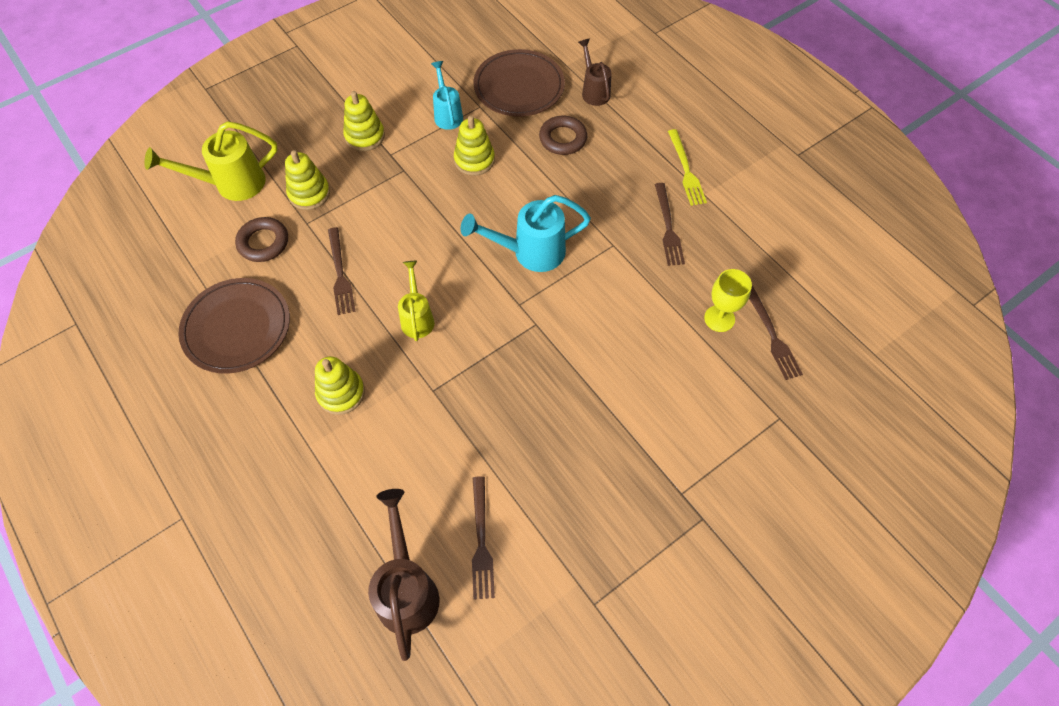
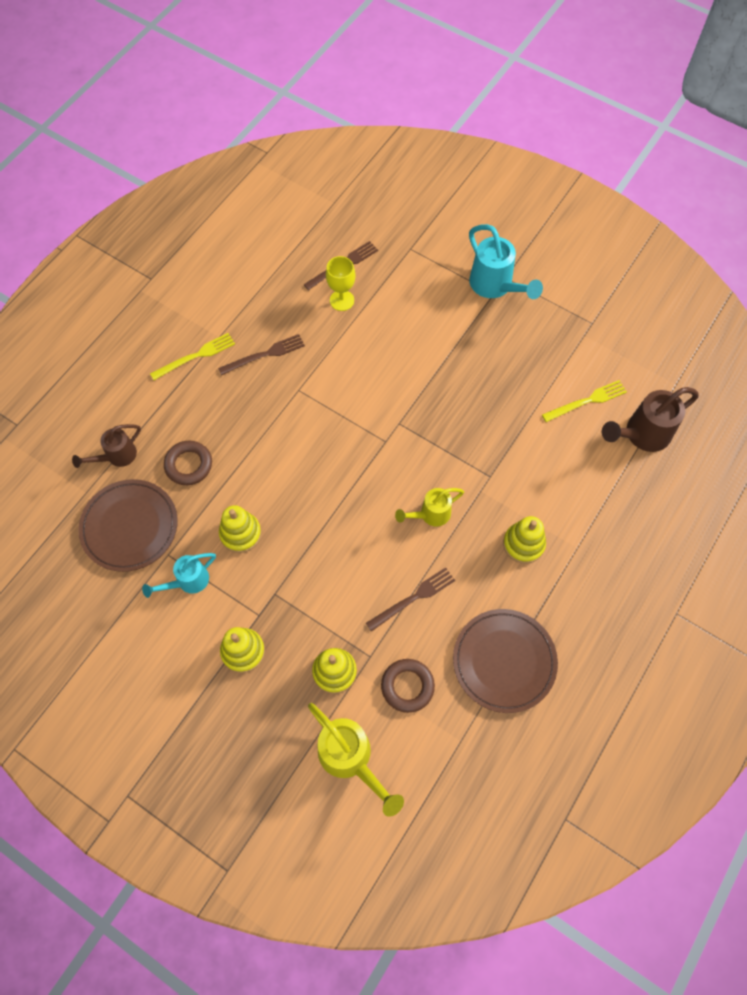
camera: 110 degrees left, 5 degrees up
turquoise watering can [461,195,591,272] -> turquoise watering can moved to [469,224,543,299]
brown fork [472,476,495,600] -> yellow fork [542,380,627,422]

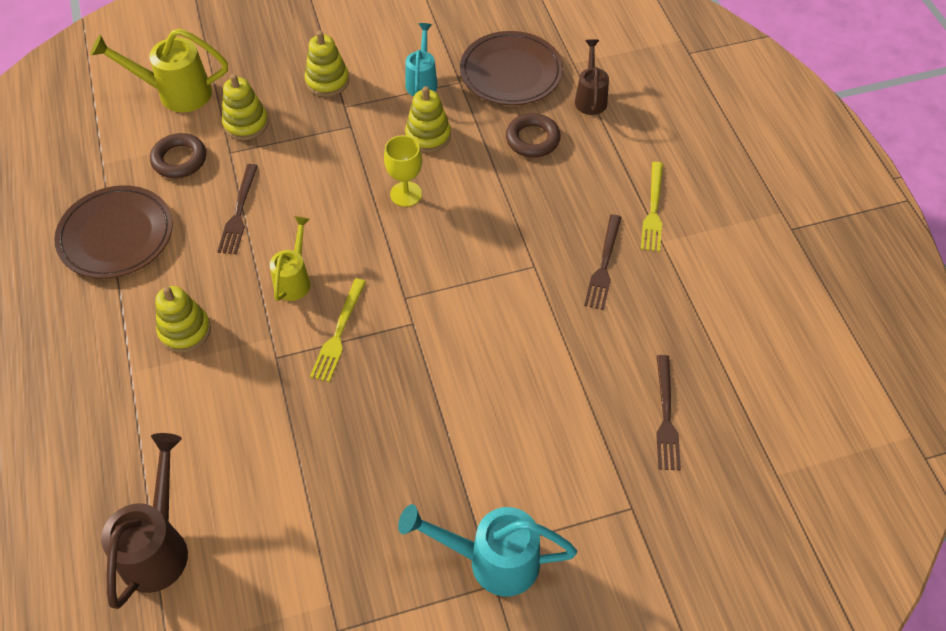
camera: 130 degrees right, 10 degrees down
yellow goblet [326,256,355,311] -> yellow goblet moved to [384,135,422,207]
yellow fork [542,380,627,422] -> yellow fork moved to [310,278,366,382]

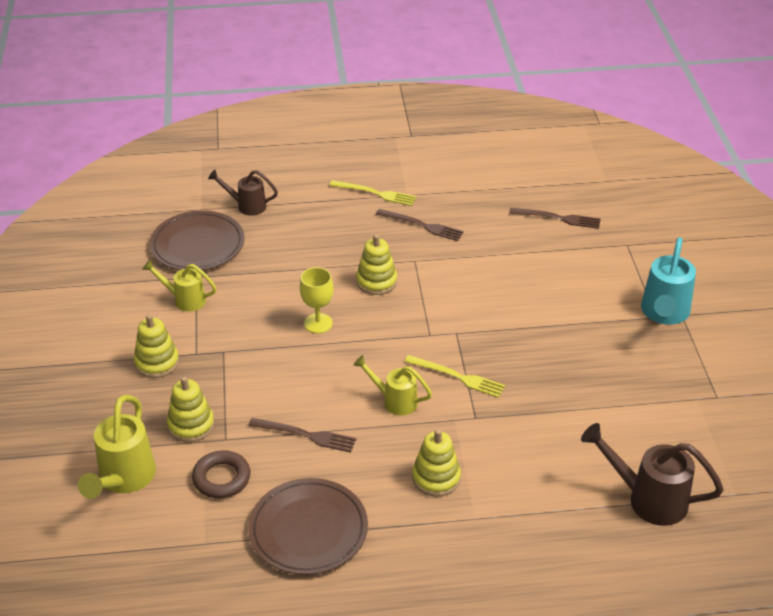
camera: 80 degrees left, 15 degrees down
yellow stacking toy [405,86,451,153] -> yellow stacking toy moved to [356,234,397,295]
turquoise watering can [406,23,438,96] -> yellow watering can [142,259,217,312]
brown ring [506,113,561,157] -> none

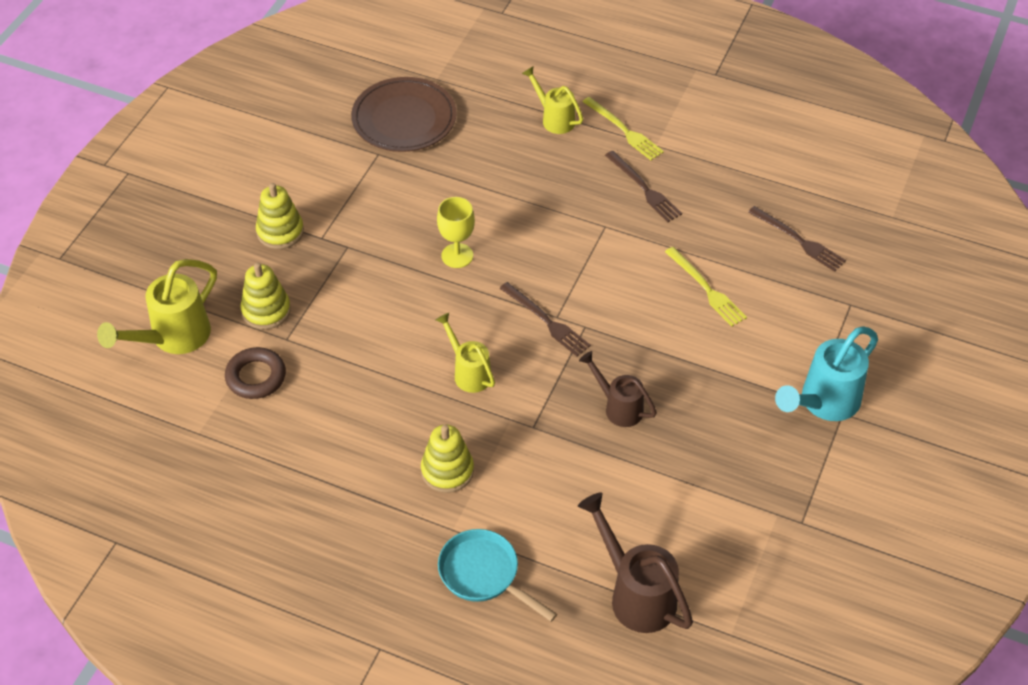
camera: 30 degrees right, 10 degrees up
yellow watering can [142,259,217,312] -> yellow watering can moved to [522,66,583,134]
brown watering can [208,170,278,216] -> brown watering can moved to [579,351,657,427]
brown fork [248,418,356,453] -> brown fork moved to [499,282,591,356]
brown plate [248,478,368,575] -> none
yellow stacking toy [356,234,397,295] -> none
yellow fork [405,355,505,398] -> yellow fork moved to [665,247,747,327]
none -> turquoise pan [438,529,557,622]

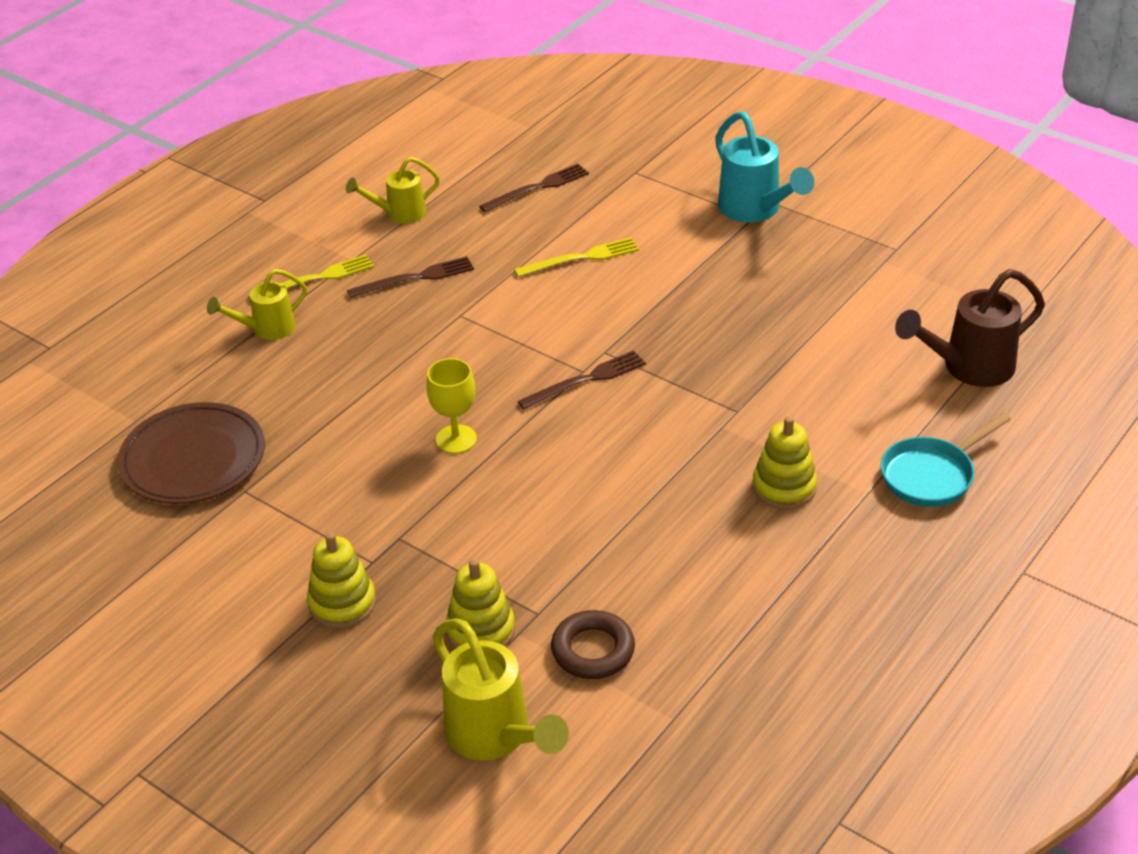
camera: 75 degrees left, 10 degrees down
yellow watering can [435,313,495,393] -> yellow watering can moved to [346,157,440,224]
brown watering can [579,351,657,427] -> none

